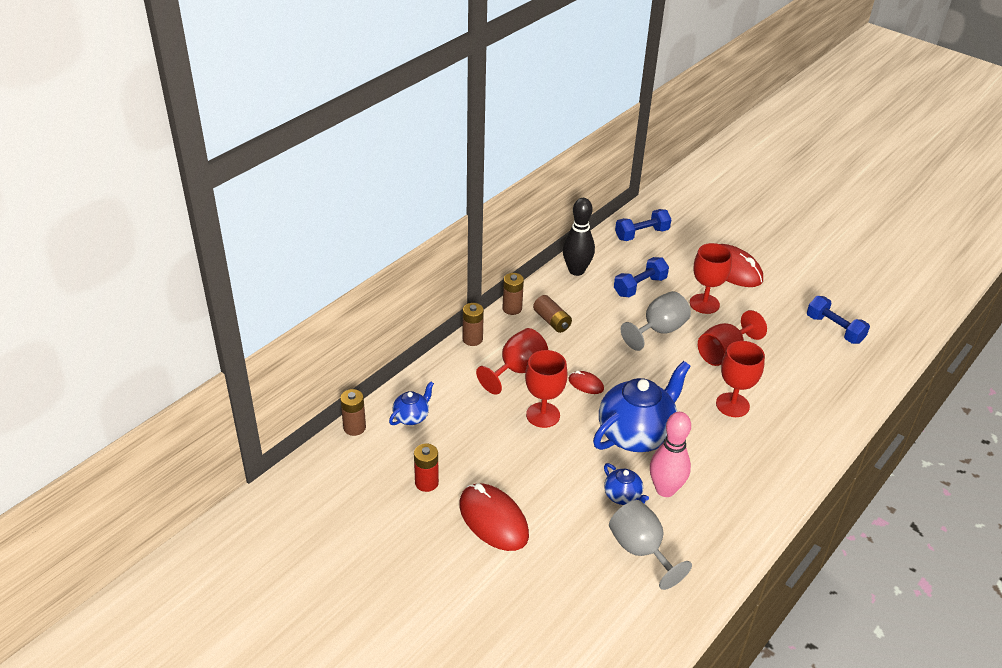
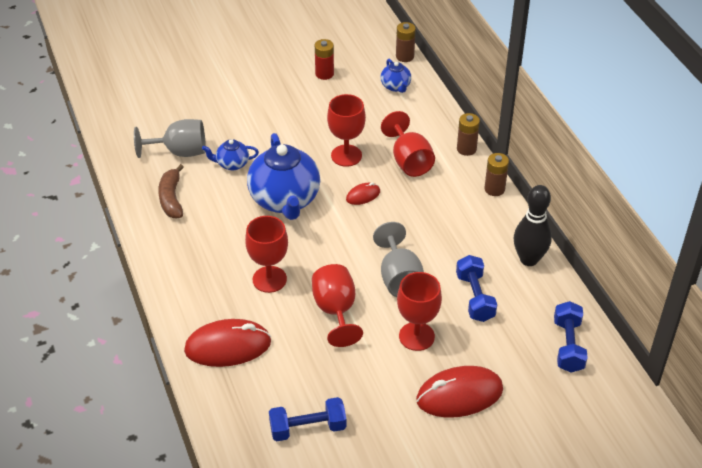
camera: 120 degrees right, 5 degrees up
red mouse [459,483,529,551] -> red mouse moved to [184,319,271,367]
brown battery [533,295,572,333] -> none
pink bowling pin [650,412,691,497] -> none
none -> brown banana [158,164,184,218]

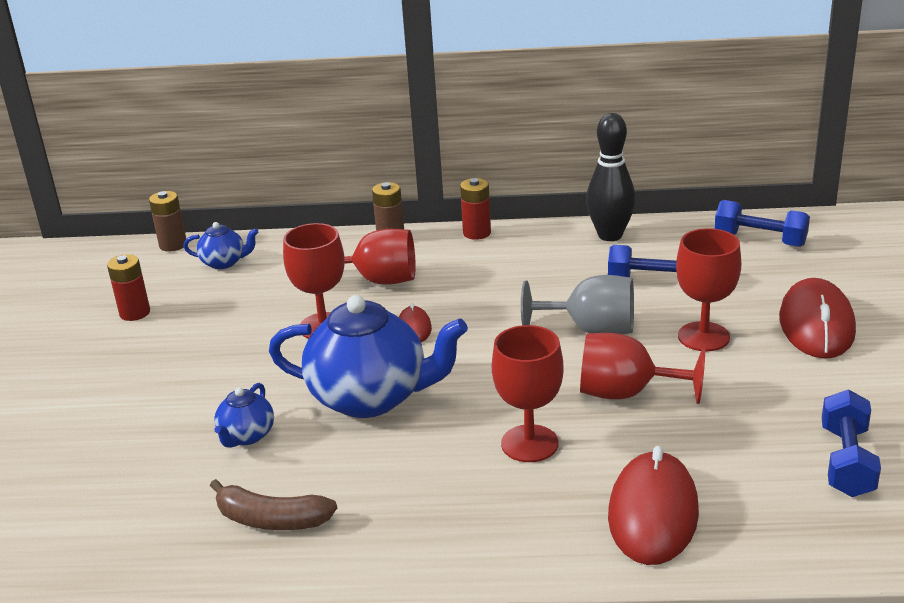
camera: 65 degrees left, 15 degrees down
grey goblet [134,119,206,158] -> none
brown battery [484,153,509,196] -> red battery [460,178,491,240]

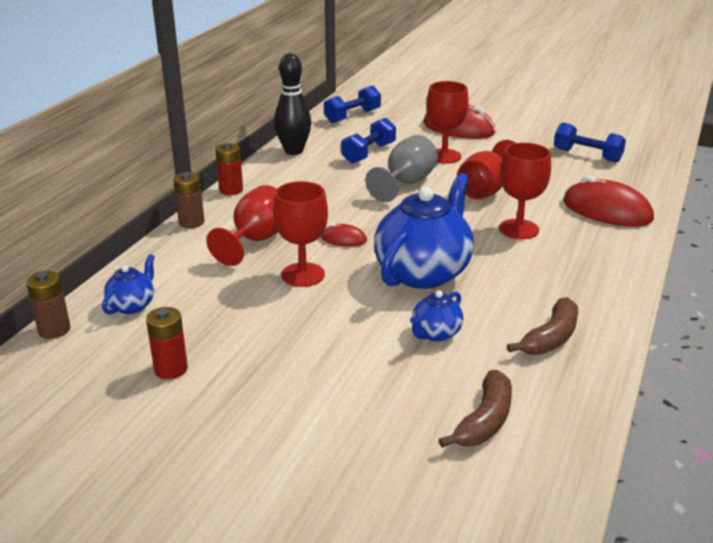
camera: 70 degrees left, 0 degrees up
blue teapot [214,383,274,448] -> blue teapot turned 90 degrees clockwise [410,290,463,341]
none -> brown banana [439,370,512,448]

